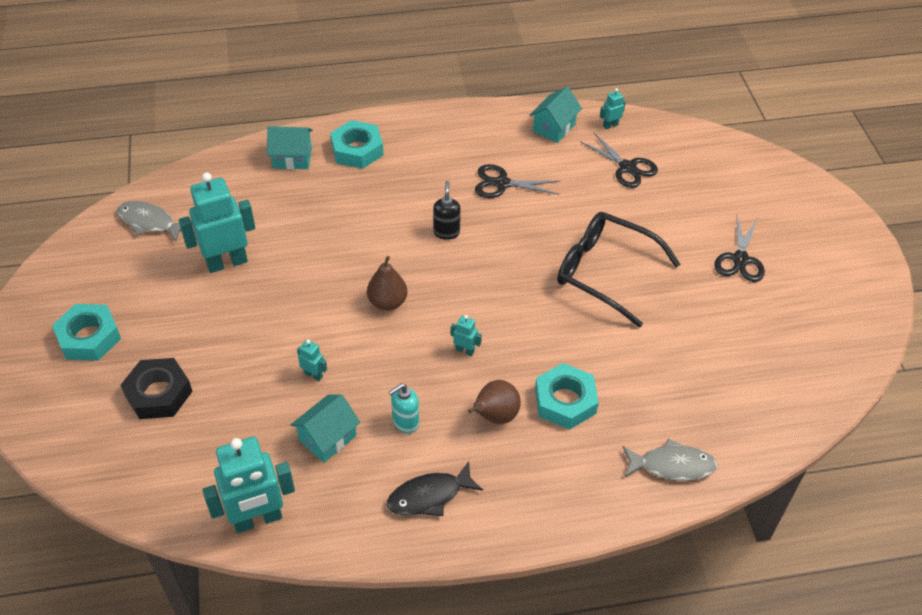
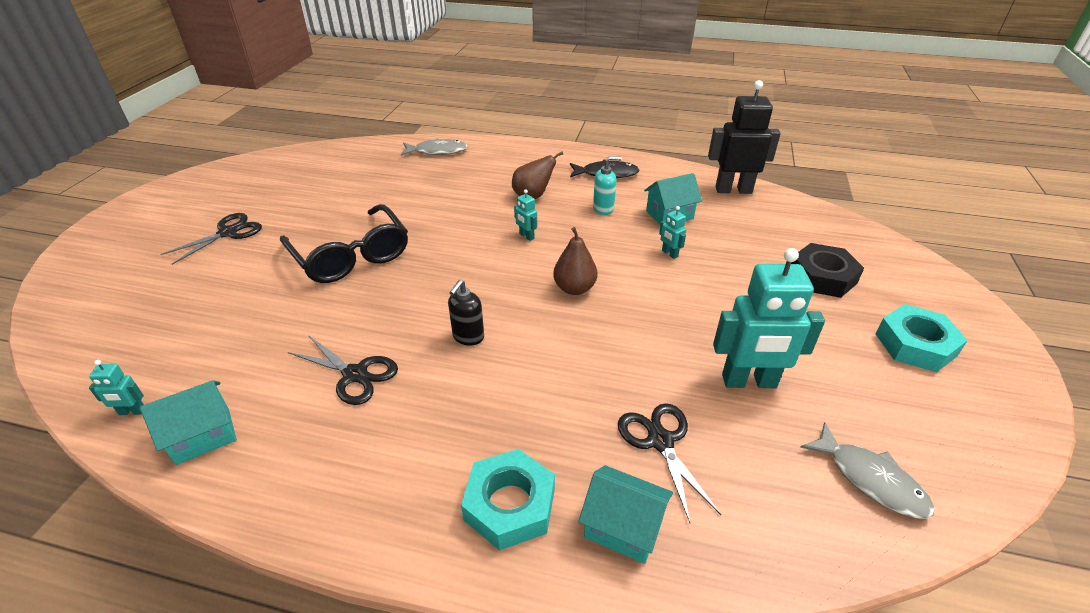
camera: 155 degrees left, 10 degrees down
turquoise robot [202,437,295,533] -> black robot [708,80,781,194]
turquoise nut [535,363,599,429] -> none
black scissors [581,133,658,188] -> black scissors moved to [618,403,721,523]
grey fish [623,438,717,481] -> grey fish turned 150 degrees clockwise [401,138,468,156]

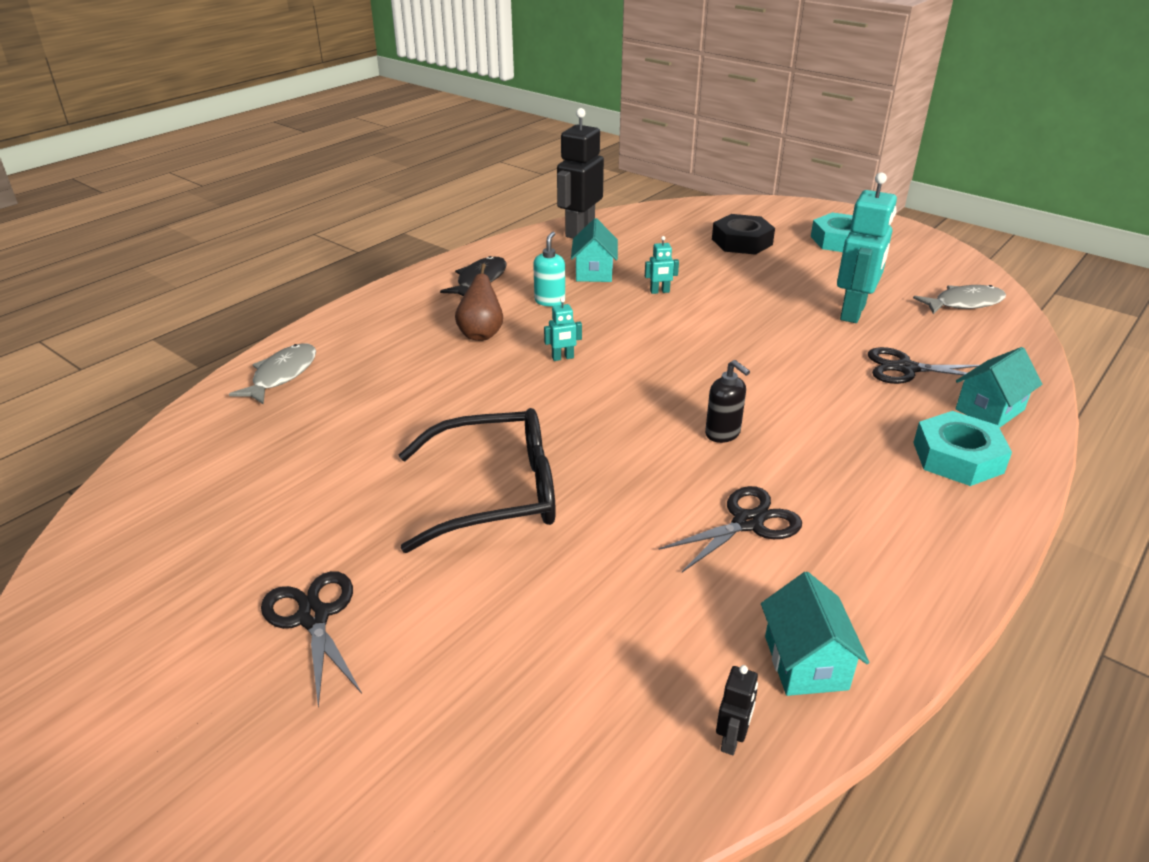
camera: 65 degrees left, 5 degrees down
turquoise robot [89,360,144,415] -> black robot [716,665,758,755]
brown pear [553,227,597,295] -> none

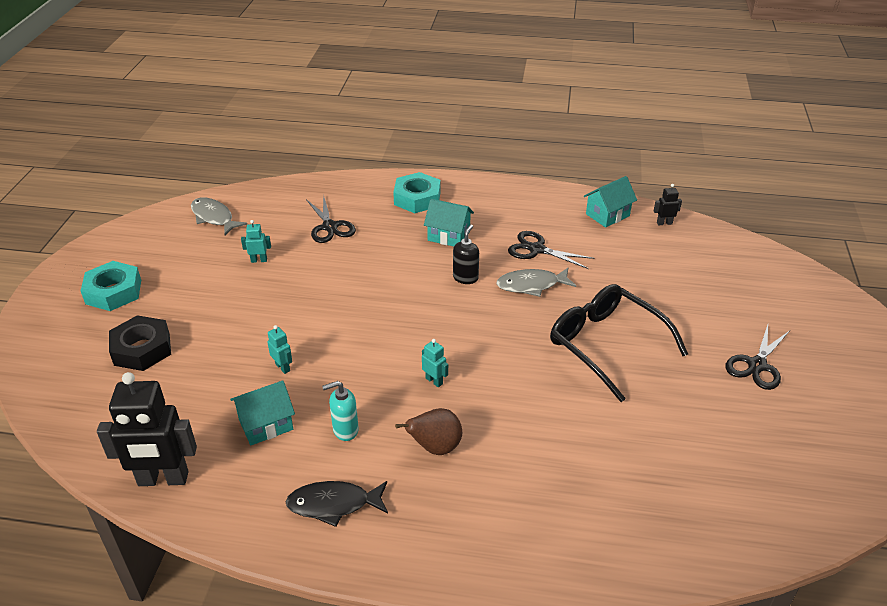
camera: 120 degrees left, 5 degrees up
grey fish [229,343,316,405] -> grey fish moved to [496,268,576,297]
turquoise robot [837,172,897,323] -> turquoise robot [241,220,271,263], size x0.43
turquoise house [955,347,1042,428] -> turquoise house moved to [424,199,474,246]

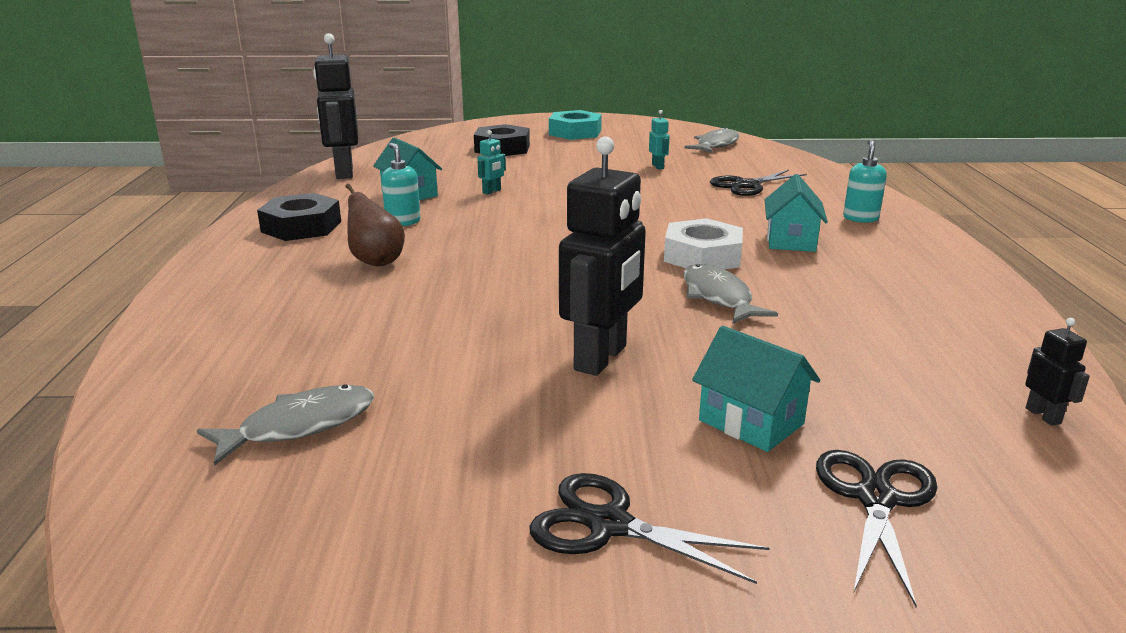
camera: 80 degrees right, 15 degrees down
black fish [286,481,388,527] -> black nut [257,193,341,241]
turquoise nut [393,172,441,213] -> turquoise soap dispenser [843,140,887,223]
turquoise robot [422,339,448,387] -> none
black soap dispenser [453,224,479,284] -> white nut [664,218,743,269]
black scissors [508,231,595,269] -> black scissors moved to [816,450,937,607]
black glasses [550,284,688,402] -> black robot [559,136,646,376]
turquoise house [584,176,637,228] -> turquoise house moved to [692,326,820,452]
none -> grey fish [197,384,374,466]

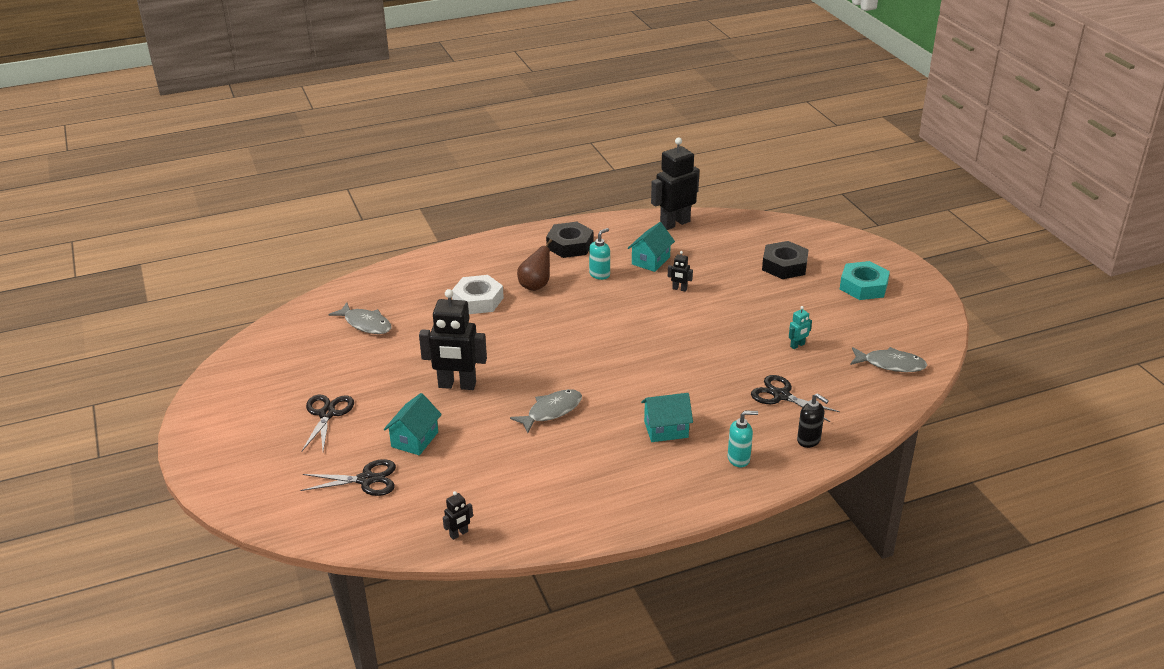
camera: 70 degrees right, 10 degrees up
turquoise robot [478,130,506,195] -> black robot [668,251,693,292]
white nut [664,218,743,269] -> white nut moved to [452,275,504,314]
none -> black soap dispenser [797,393,829,448]

